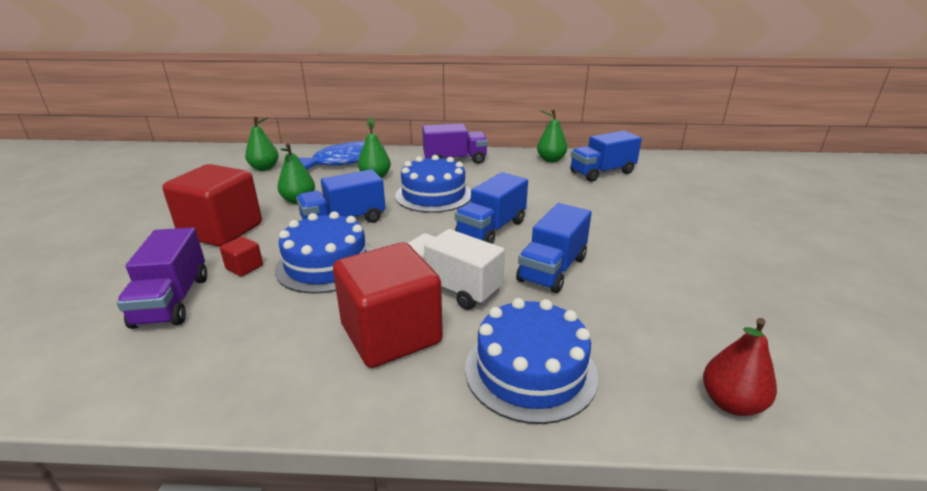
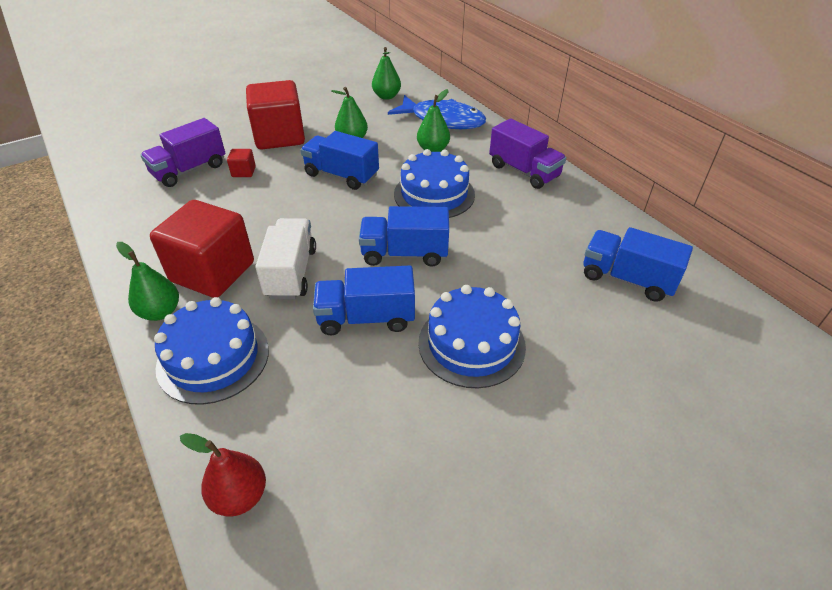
camera: 55 degrees right, 15 degrees up
blue cake [275,212,372,294] -> blue cake moved to [418,285,526,388]
green pear [537,110,567,162] -> green pear moved to [116,242,179,321]

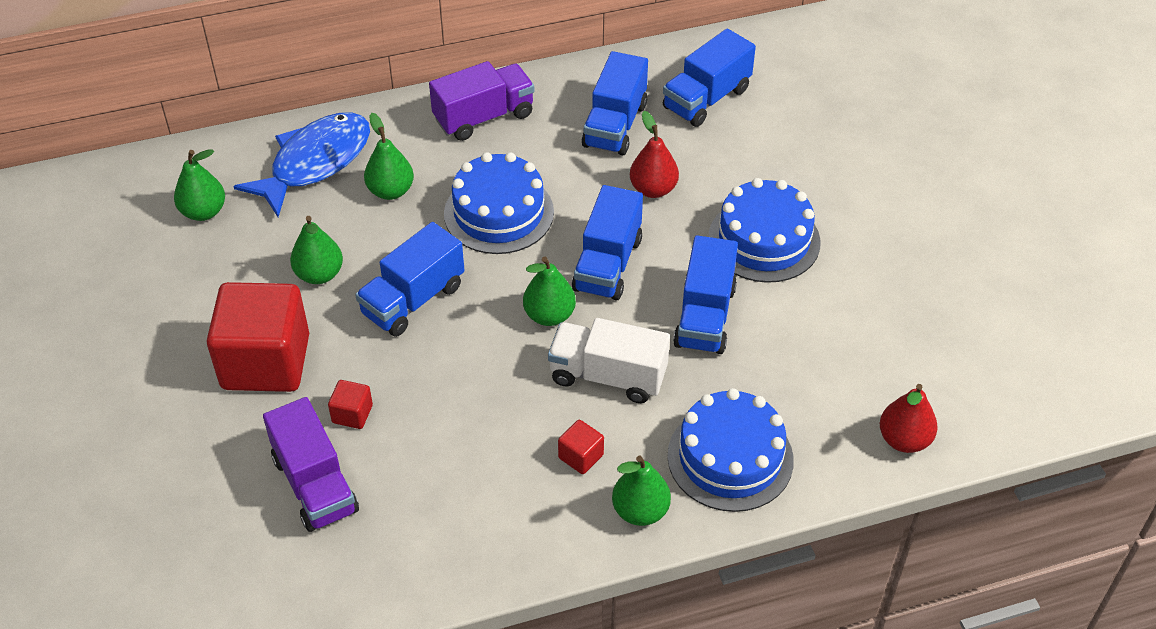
camera: 75 degrees left, 5 degrees up
red cube [150,200,254,298] -> red cube [558,420,604,474], size x0.41
none -> green pear [523,257,576,326]
none -> blue truck [582,51,648,155]
none -> red pear [630,111,679,198]

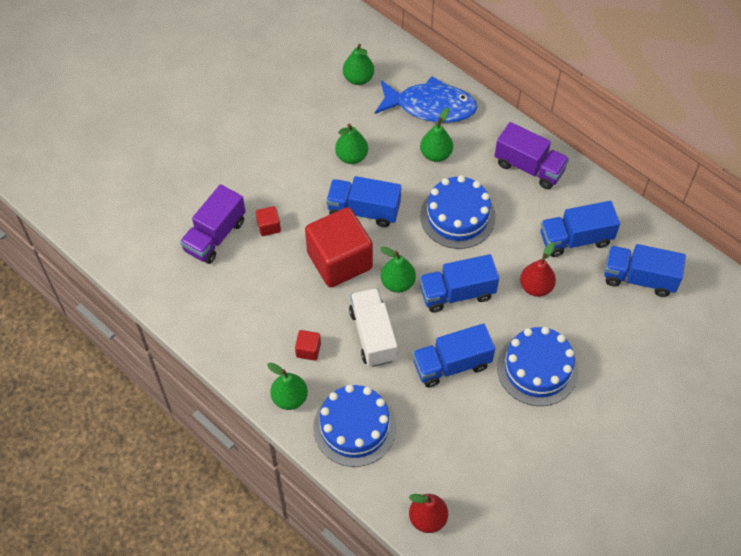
camera: 60 degrees right, 10 degrees up
red cube [207,282,309,392] -> red cube moved to [305,207,373,288]

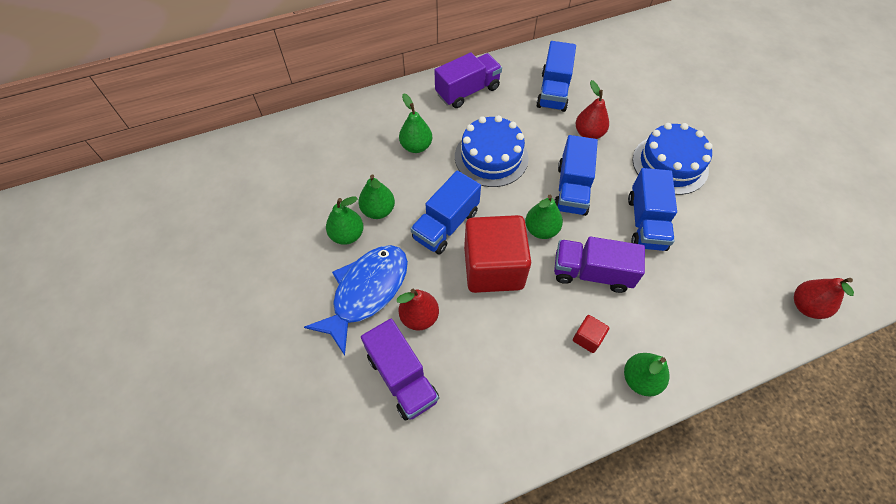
camera: 65 degrees left, 0 degrees up
red cube [256,206,281,236] -> red pear [397,289,439,331]
blue cake [313,384,396,467] -> none
green pear [343,44,374,85] -> green pear moved to [326,197,364,245]
white truck [349,288,397,367] -> purple truck [554,236,645,293]
blue fish [375,76,477,123] -> blue fish moved to [304,245,408,356]
blue truck [604,244,686,297] -> none

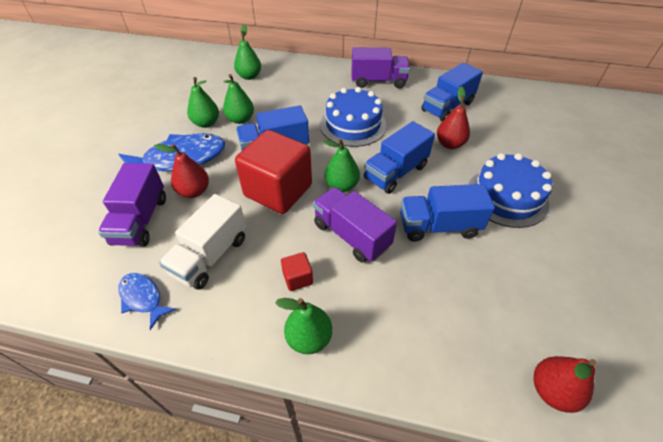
camera: 35 degrees right, 10 degrees down
green pear [399,93,432,153] -> green pear moved to [234,24,261,80]
blue truck [628,168,677,251] -> blue truck turned 45 degrees clockwise [400,184,495,242]
none -> blue fish [118,273,176,330]
none -> white truck [159,194,246,290]

